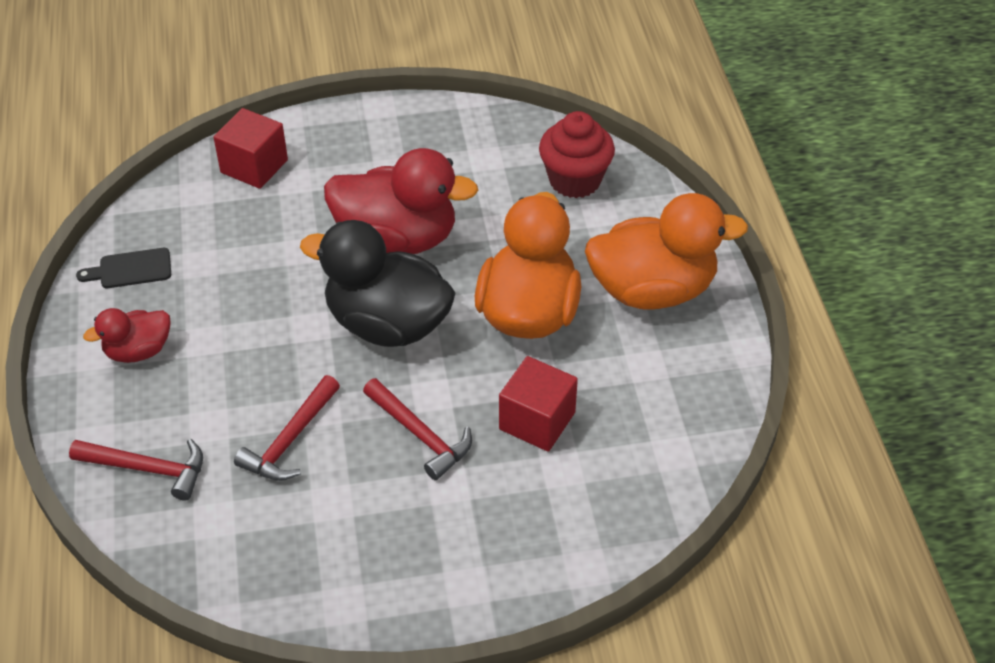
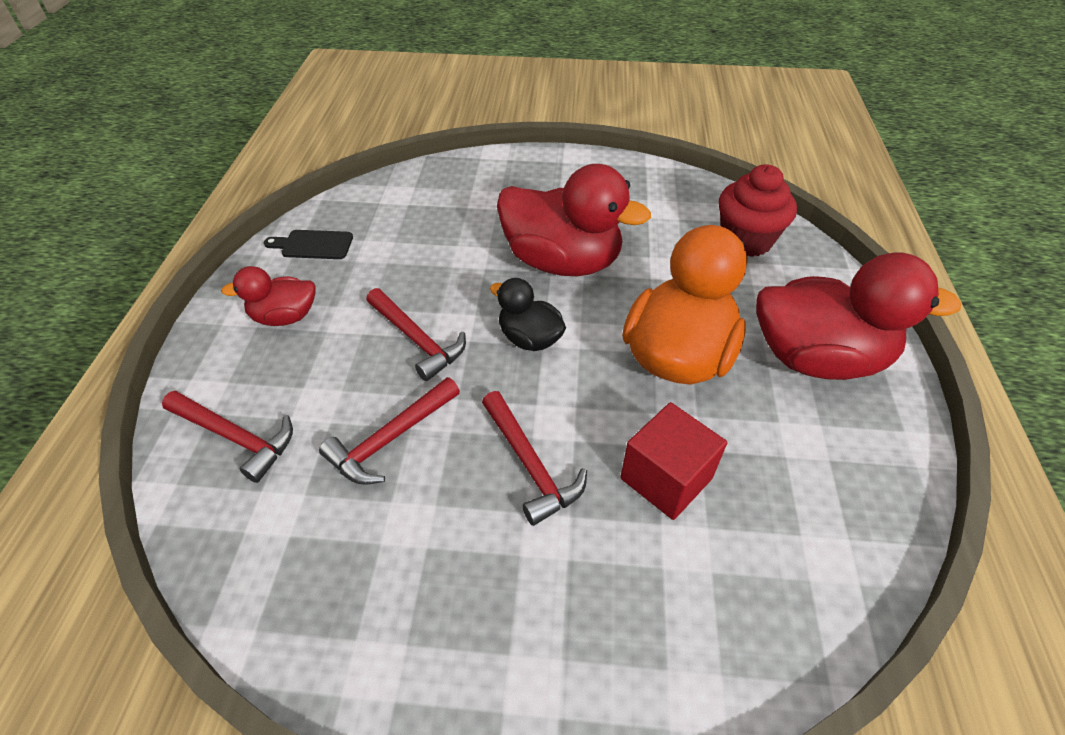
camera: 15 degrees right, 0 degrees up
red cube [213,108,288,189] -> none
black duck [300,220,456,347] -> black duck [490,278,566,351], size x0.52
orange duck [585,193,748,310] -> red duck [756,252,961,380]
none -> red hammer [366,288,466,381]

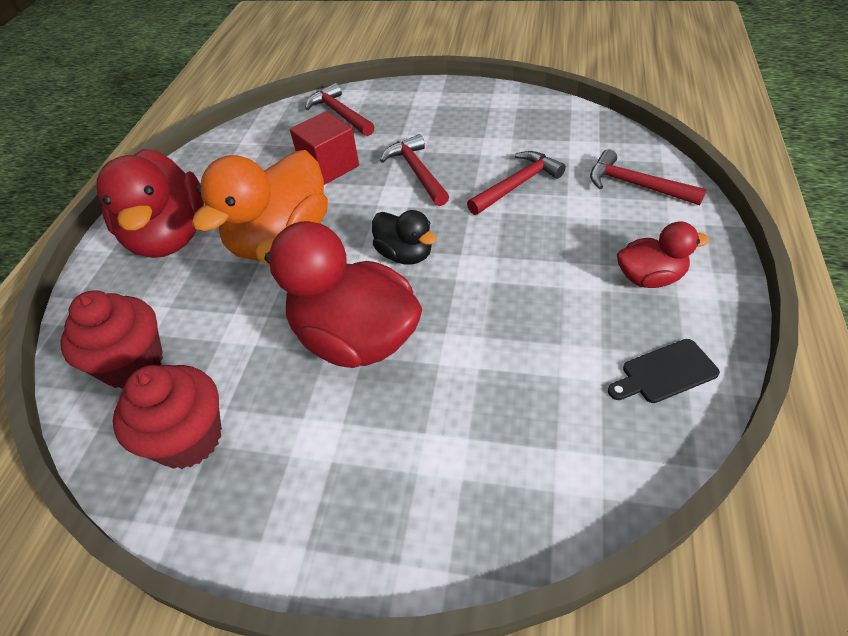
camera: 170 degrees left, 0 degrees up
black cutting board [264,230,353,259] -> black cutting board turned 150 degrees clockwise [608,339,720,403]
red hammer [366,288,466,381] -> red hammer moved to [305,83,375,136]
red duck [756,252,961,380] -> red duck turned 120 degrees counterclockwise [96,149,204,258]
none -> red cupcake [113,365,222,469]

